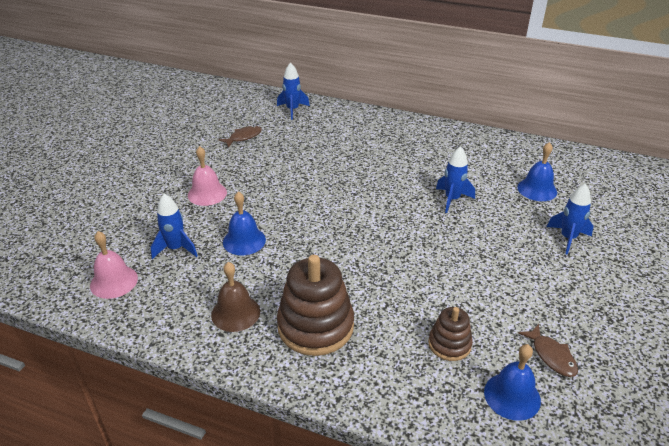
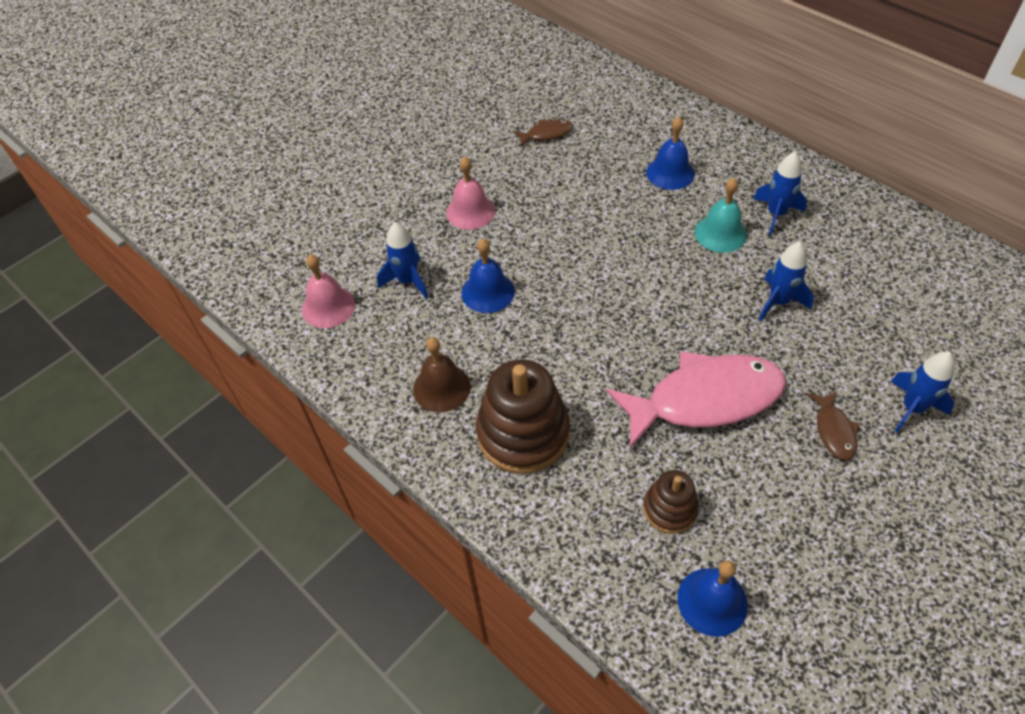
camera: 25 degrees right, 15 degrees up
blue rocket [277,62,310,120] -> blue rocket moved to [753,152,807,235]
blue bell [518,142,557,201] -> blue bell moved to [646,117,695,190]
brown fish [518,324,578,377] -> brown fish moved to [807,391,859,460]
none -> pink fish [606,352,787,449]
none -> turquoise bell [695,178,747,253]

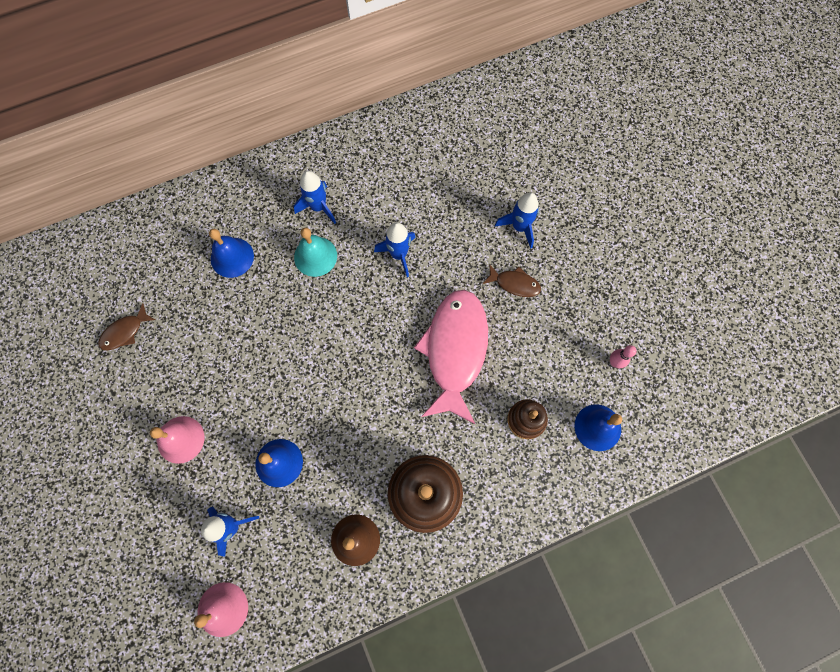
camera: 70 degrees left, 20 degrees up
brown fish [513,119,573,147] -> brown fish turned 135 degrees counterclockwise [98,303,155,350]
none -> pink bowling pin [610,345,637,368]

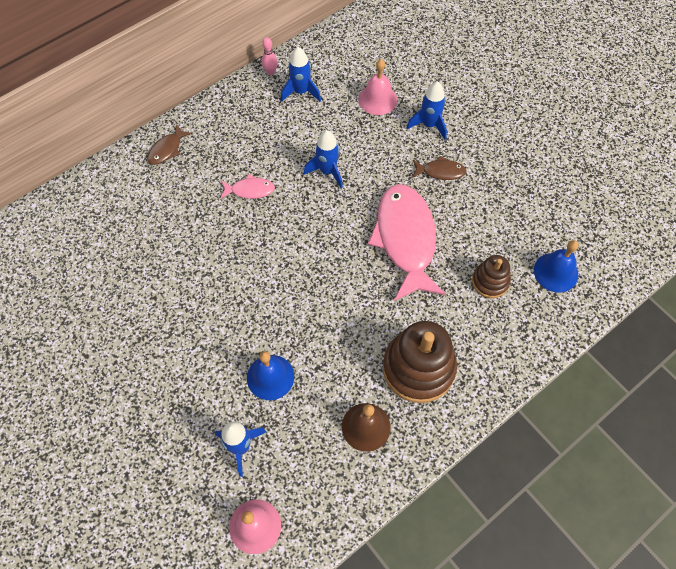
camera: 15 degrees left, 10 degrees down
brown fish [98,303,155,350] -> brown fish moved to [147,124,192,165]
pink bell [150,416,204,464] -> pink bell moved to [359,59,397,115]
blue bell [209,229,254,278] -> none
blue rocket [293,171,336,224] -> blue rocket moved to [281,47,321,102]
turquoise bell [294,228,337,277] -> pink fish [220,174,275,199]
pink bowling pin [610,345,637,368] -> pink bowling pin moved to [262,37,278,75]

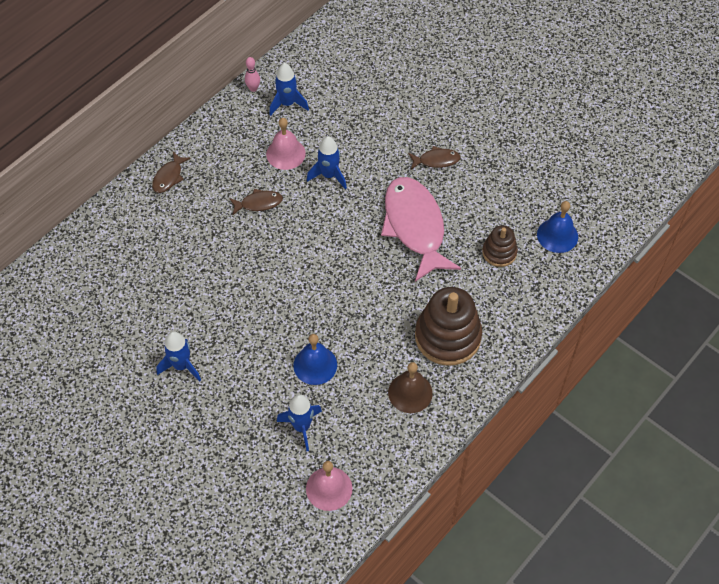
camera: 10 degrees left, 5 degrees down
pink fish [220,174,275,199] -> brown fish [229,189,283,215]
pink bell [359,59,397,115] -> pink bell moved to [266,118,306,170]
blue rocket [407,81,447,140] -> blue rocket moved to [156,331,201,382]

